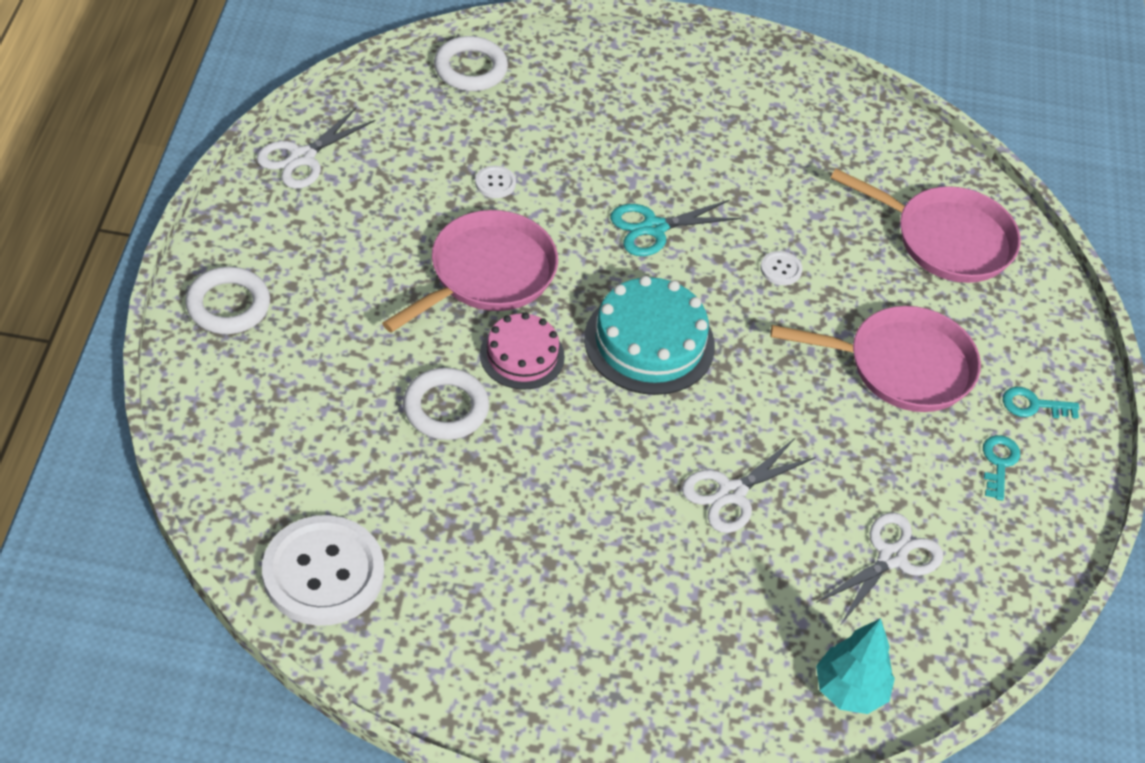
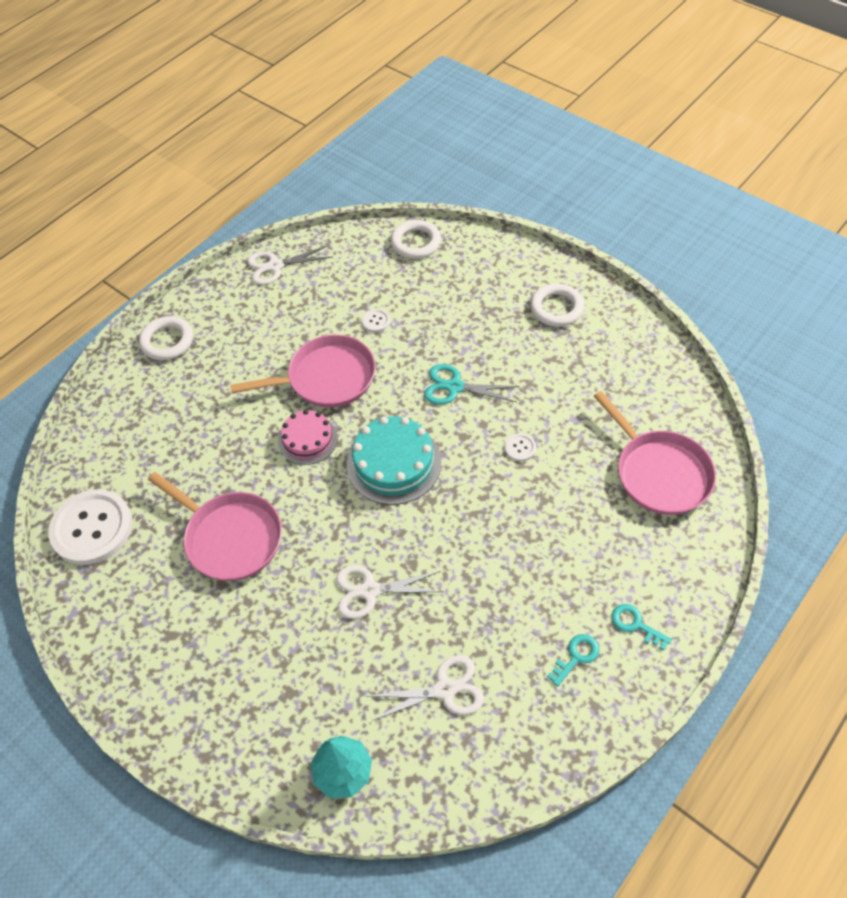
camera: 40 degrees right, 5 degrees up
white ring [403,368,489,440] -> white ring moved to [530,284,584,327]
pink pan [770,306,981,412] -> pink pan moved to [148,472,282,581]

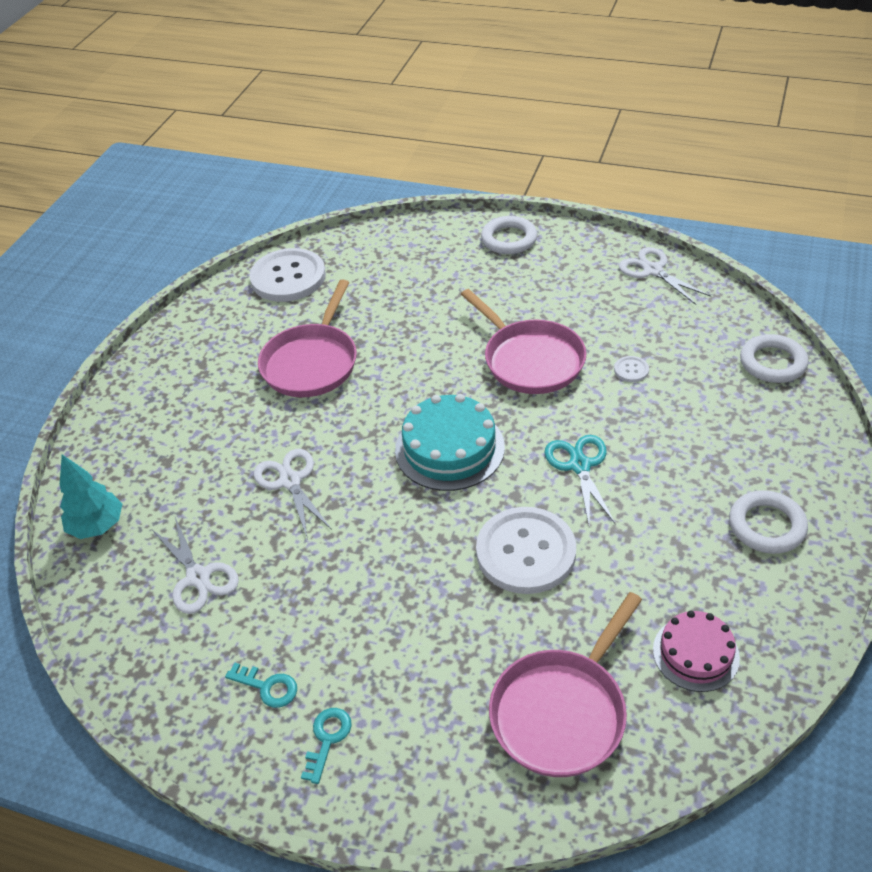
camera: 70 degrees right, 10 degrees down
pink cake [278,410,338,465] -> pink cake moved to [653,610,740,692]
white button [505,433,536,461] -> white button [476,507,576,594], size x2.49

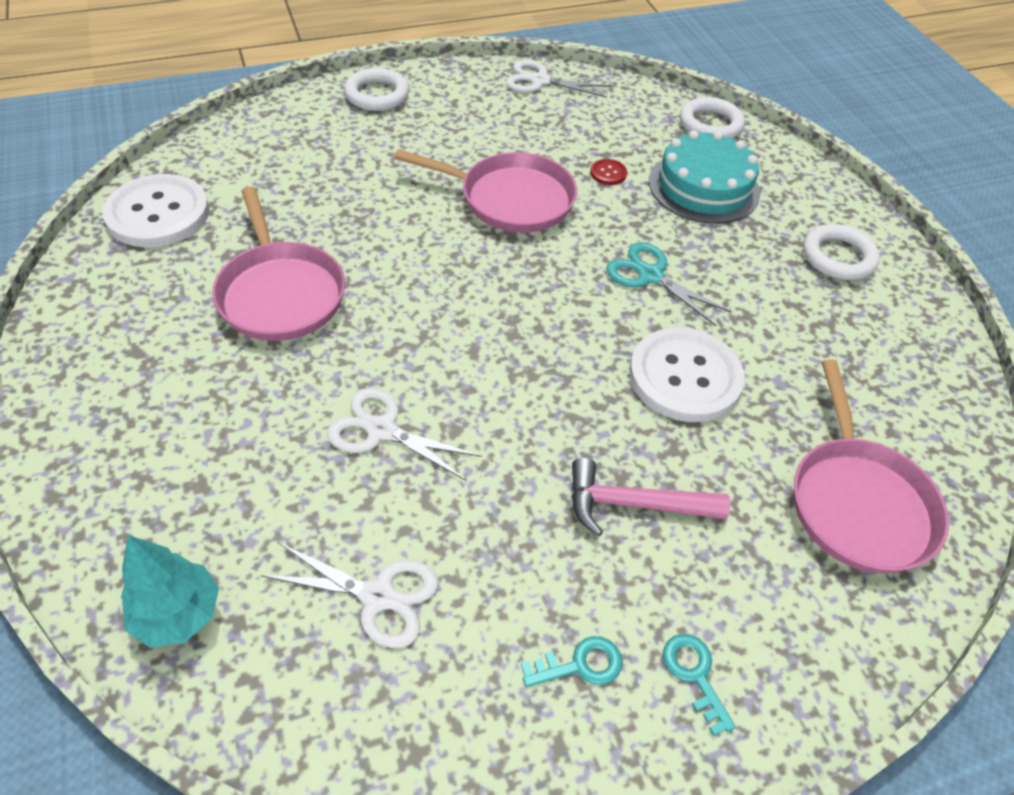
camera: 45 degrees left, 5 degrees up
turquoise cake [395,394,505,491] -> turquoise cake moved to [649,130,760,224]
white button [614,356,649,382] -> red button [590,159,627,185]
pink cake [653,610,740,692] -> none
none -> pink hammer [571,458,730,536]

